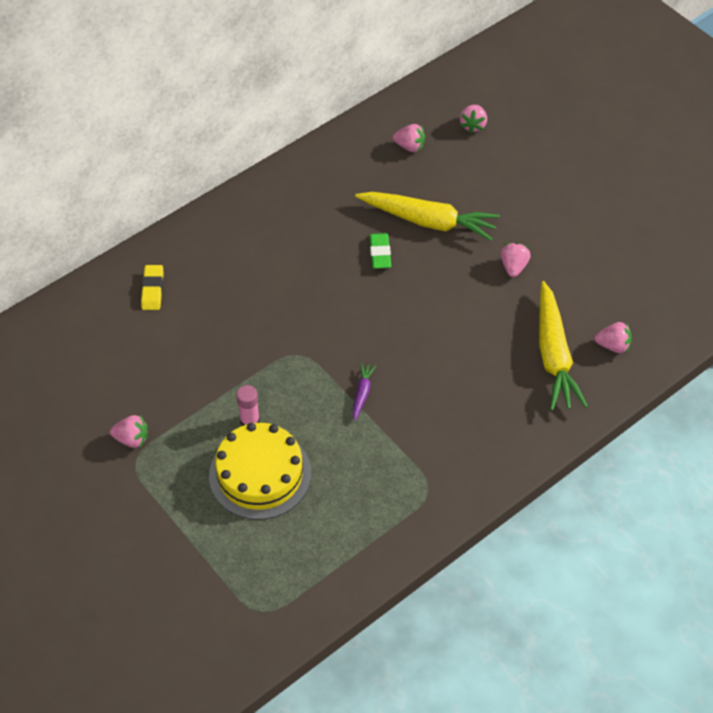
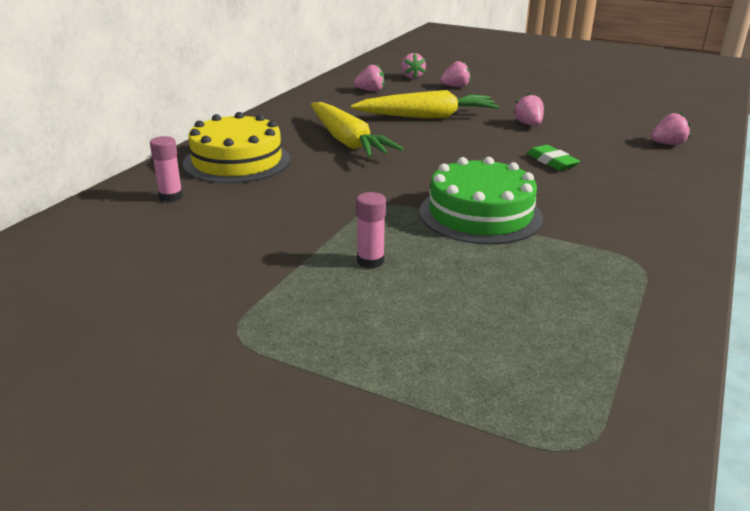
camera: 25 degrees left, 25 degrees down
pink strawberry [110,415,148,448] -> pink strawberry moved to [440,61,471,87]
yellow eraser [141,265,164,310] -> pink glue stick [150,136,183,202]
yellow cake [209,423,311,520] -> yellow cake moved to [183,112,290,183]
purple carrot [353,363,376,421] -> green cake [419,157,543,245]
green eraser [370,233,391,269] -> green eraser moved to [527,145,580,170]
yellow carrot [539,281,588,411] -> yellow carrot moved to [311,102,404,157]

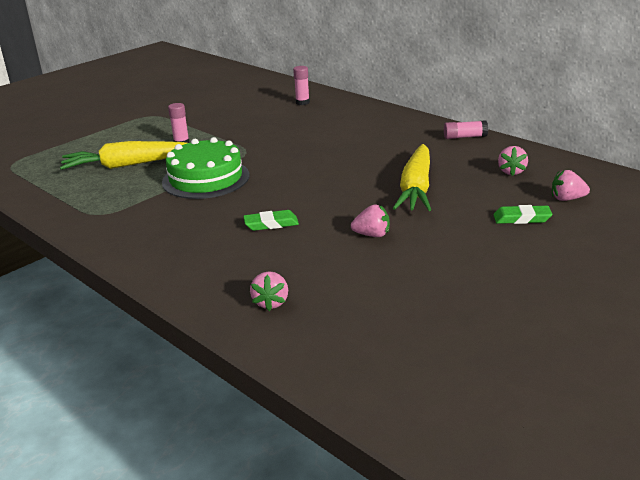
camera: 110 degrees right, 0 degrees up
yellow cake [183,112,290,183] -> none
yellow carrot [311,102,404,157] -> yellow carrot moved to [60,141,187,170]
pink strawberry [440,61,471,87] -> green eraser [494,205,552,224]
none -> pink glue stick [444,120,488,139]

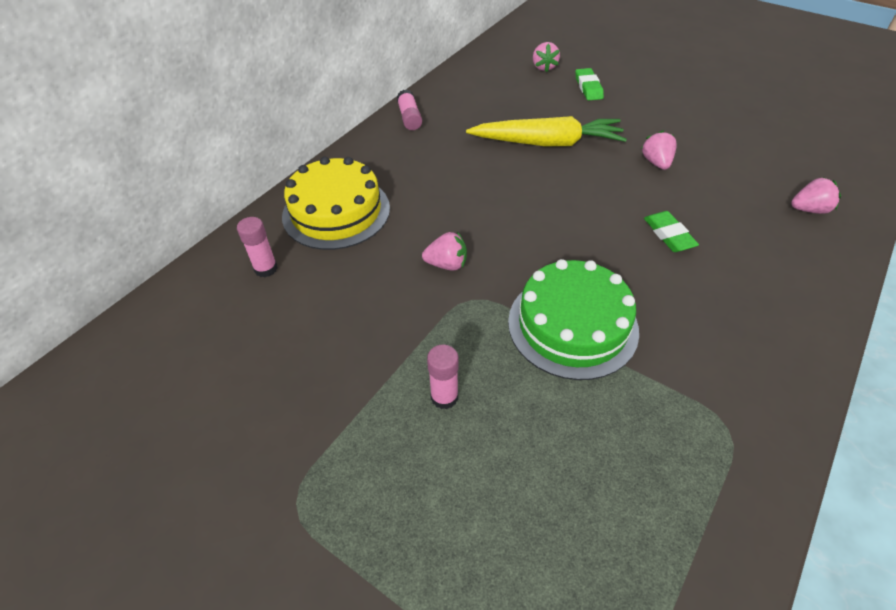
camera: 100 degrees left, 20 degrees up
yellow carrot [60,141,187,170] -> none
pink strawberry [498,146,528,176] -> pink strawberry moved to [422,232,467,271]
none -> yellow cake [282,157,390,250]

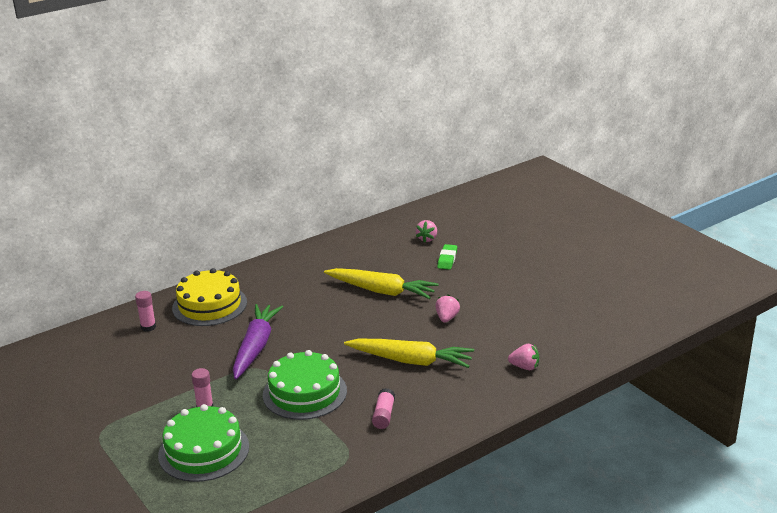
camera: 20 degrees right, 20 degrees down
pink glue stick [397,90,422,130] -> pink glue stick moved to [372,388,395,429]
pink strawberry [422,232,467,271] -> purple carrot [233,304,283,380]
green eraser [644,211,699,252] -> yellow carrot [344,339,474,368]
none -> green cake [158,404,249,482]

